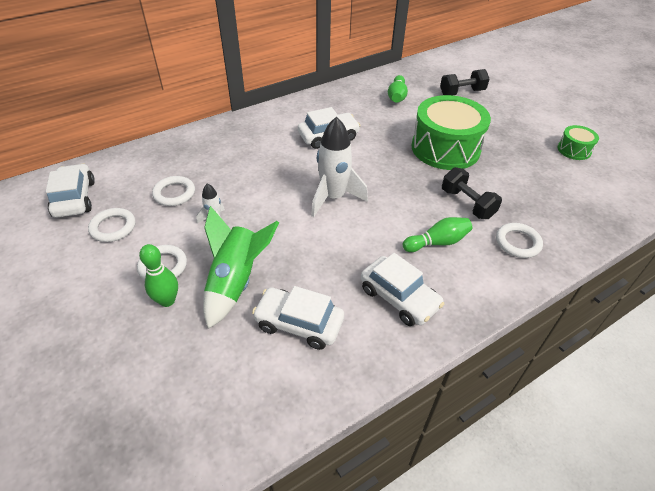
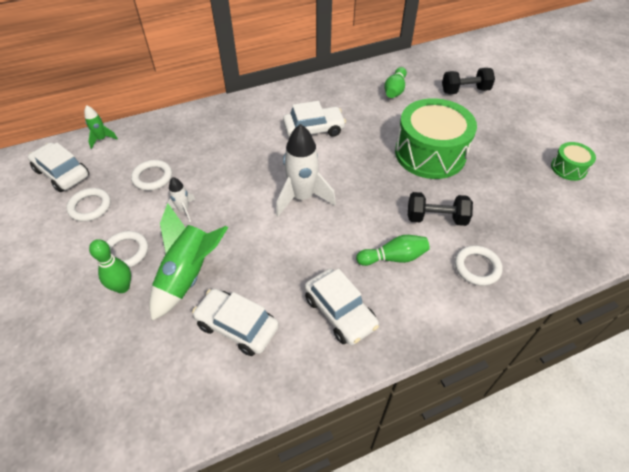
camera: 10 degrees right, 5 degrees up
white car [46,164,95,218] -> white car turned 45 degrees counterclockwise [28,142,89,192]
black dumbbell [442,167,502,219] -> black dumbbell turned 60 degrees counterclockwise [408,192,473,226]
none -> green rocket [84,105,118,149]

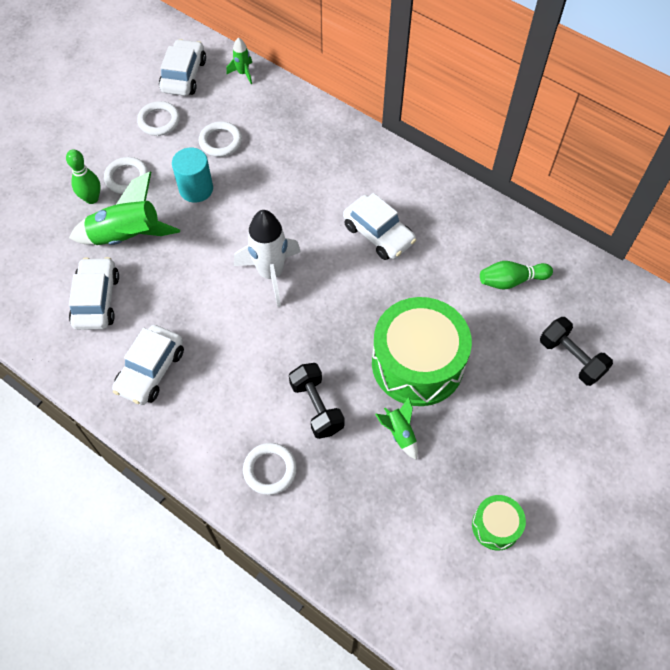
camera: 60 degrees right, 10 degrees up
white rocket [165,177,195,222] -> turquoise cylinder [172,148,213,203]
green bowling pin [356,235,430,266] -> none
none -> green rocket [375,397,418,460]

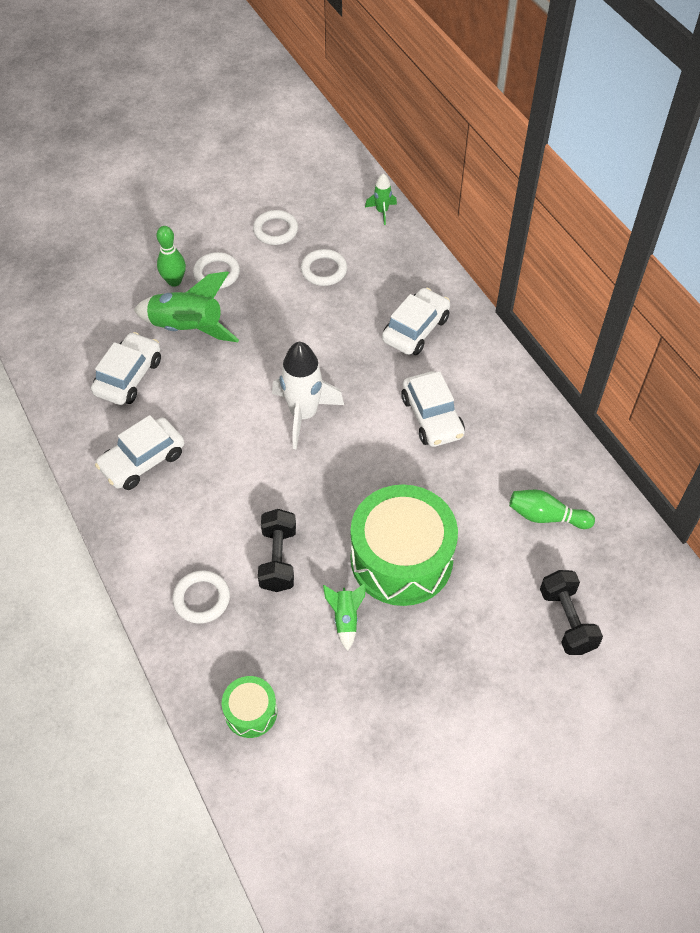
camera: 25 degrees right, 5 degrees down
white car [159,39,206,96] -> white car moved to [382,288,450,355]
turquoise cylinder [172,148,213,203] -> none
green drum [472,495,526,551] -> green drum moved to [222,676,277,738]

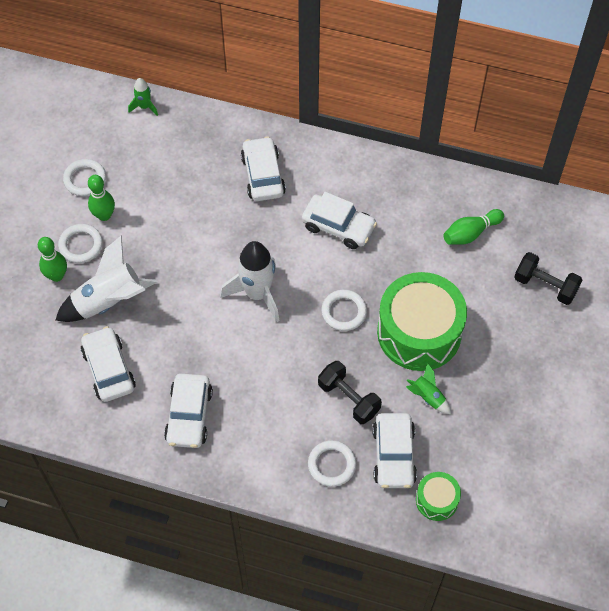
camera: 45 degrees left, 5 degrees up
green rocket [134,271,239,342] -> white rocket [56,235,158,322]
white ring [301,249,347,286] -> white ring moved to [321,290,367,331]
none -> green bowling pin [88,175,115,221]
none -> white car [372,413,417,488]

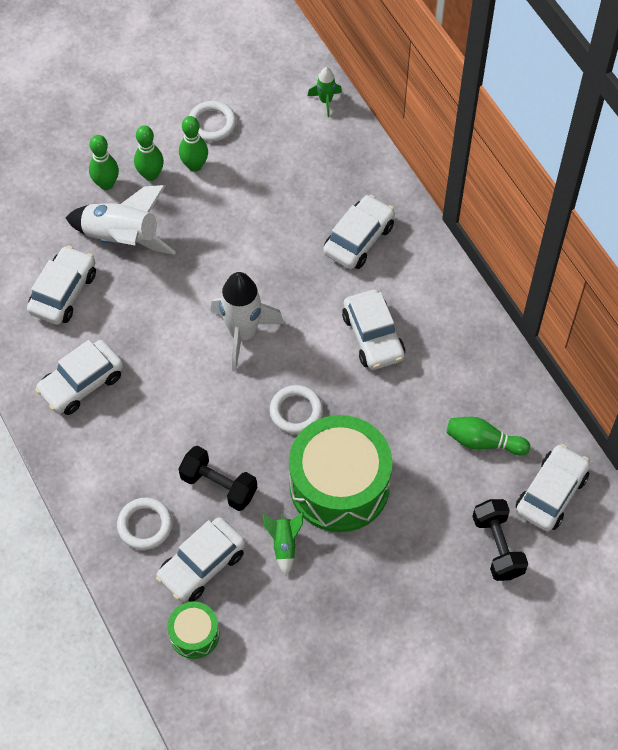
camera: 45 degrees right, 0 degrees up
white ring [58,224,103,263] -> green bowling pin [134,125,164,181]
black dumbbell [318,361,382,424] -> black dumbbell turned 60 degrees counterclockwise [179,446,257,511]
none -> white car [516,444,590,531]

